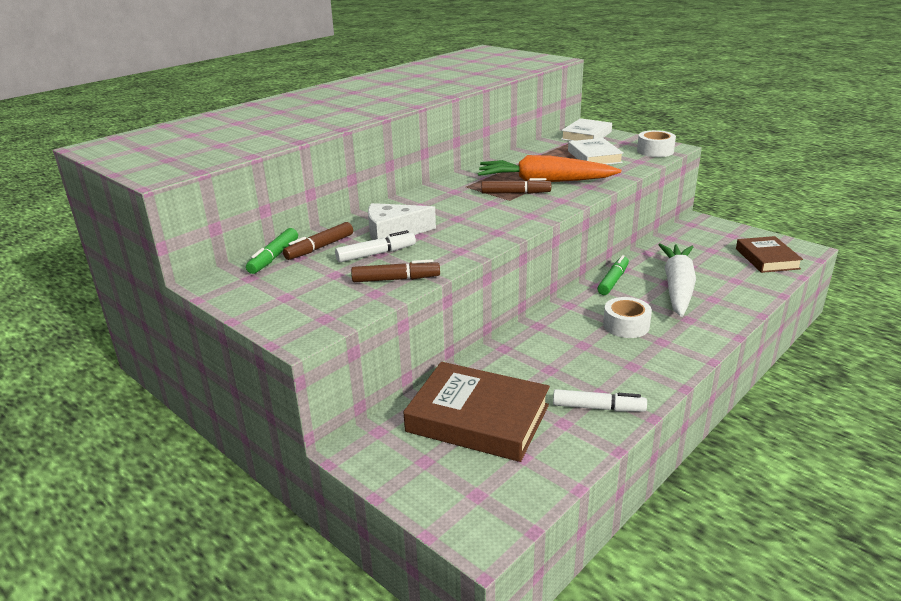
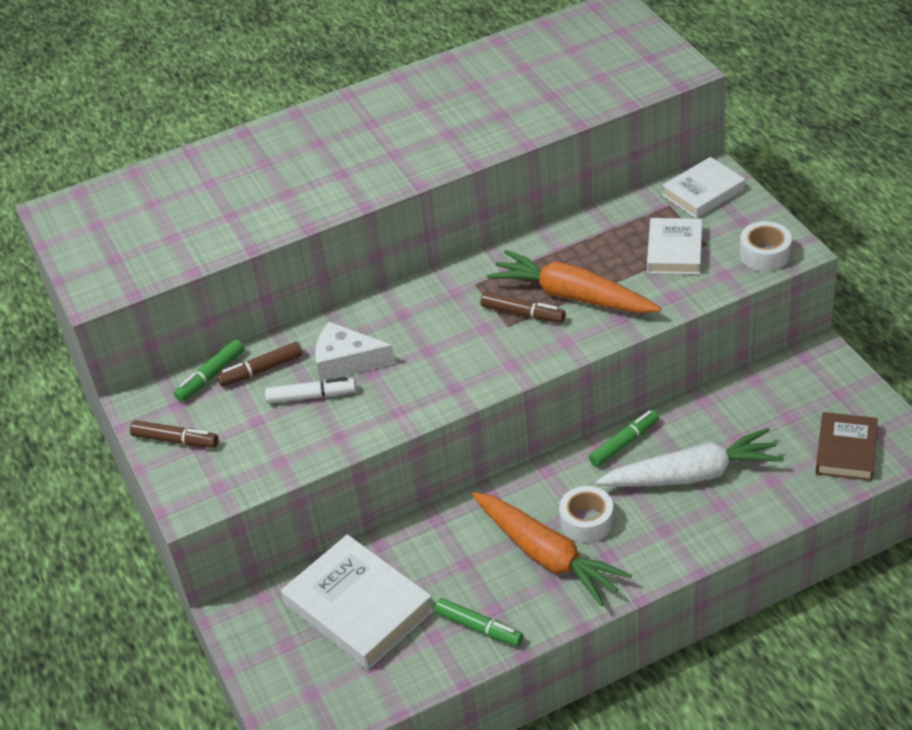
camera: 25 degrees right, 15 degrees up
brown marker [351,259,440,282] -> brown marker moved to [130,420,219,448]
brown book [403,362,550,462] -> white book [281,534,434,670]
white marker [553,389,647,412] -> green marker [434,598,523,647]
white carrot [658,243,696,317] -> white carrot turned 45 degrees clockwise [595,428,784,487]
none -> orange carrot [472,492,632,606]

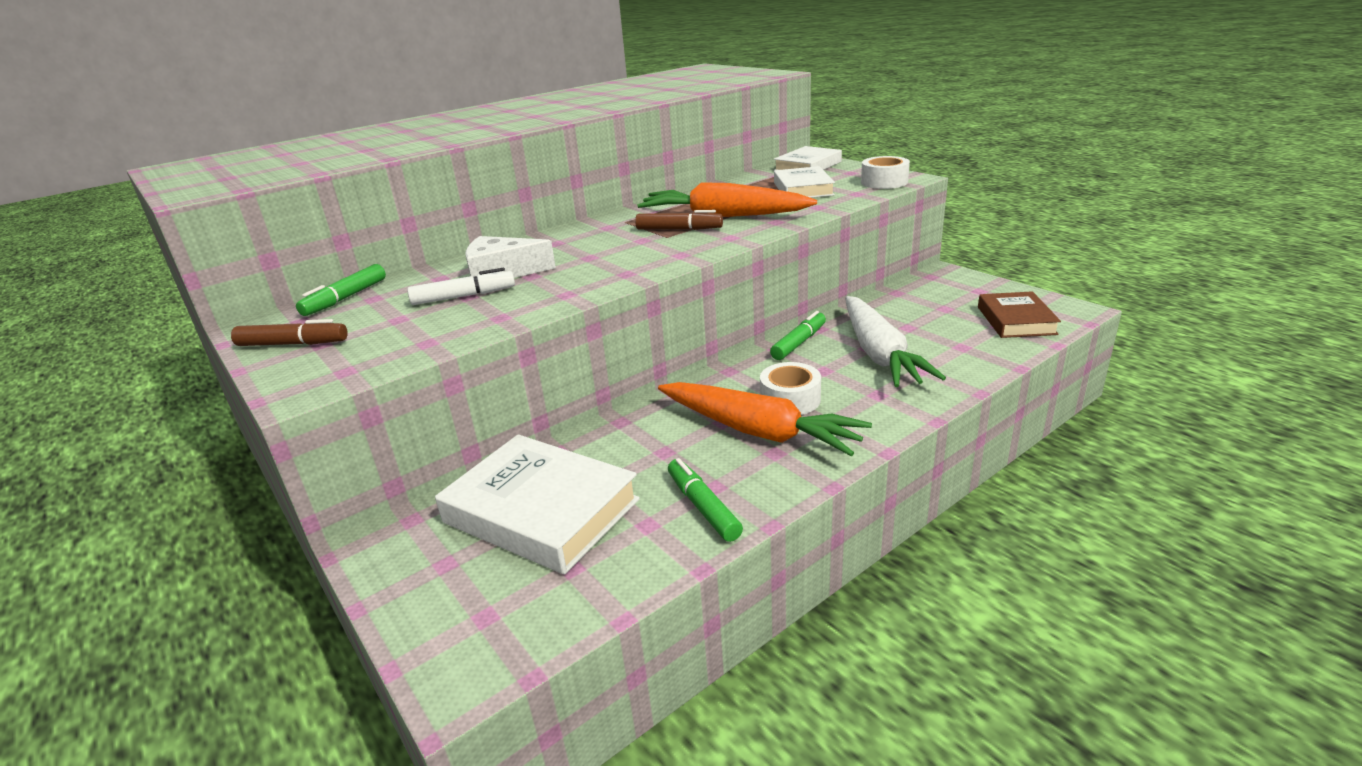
camera: 15 degrees left, 15 degrees down
brown marker [217,342,303,387] -> none
green marker [434,598,523,647] -> green marker turned 135 degrees counterclockwise [668,458,743,542]
white carrot [595,428,784,487] -> white carrot turned 105 degrees clockwise [845,296,946,387]

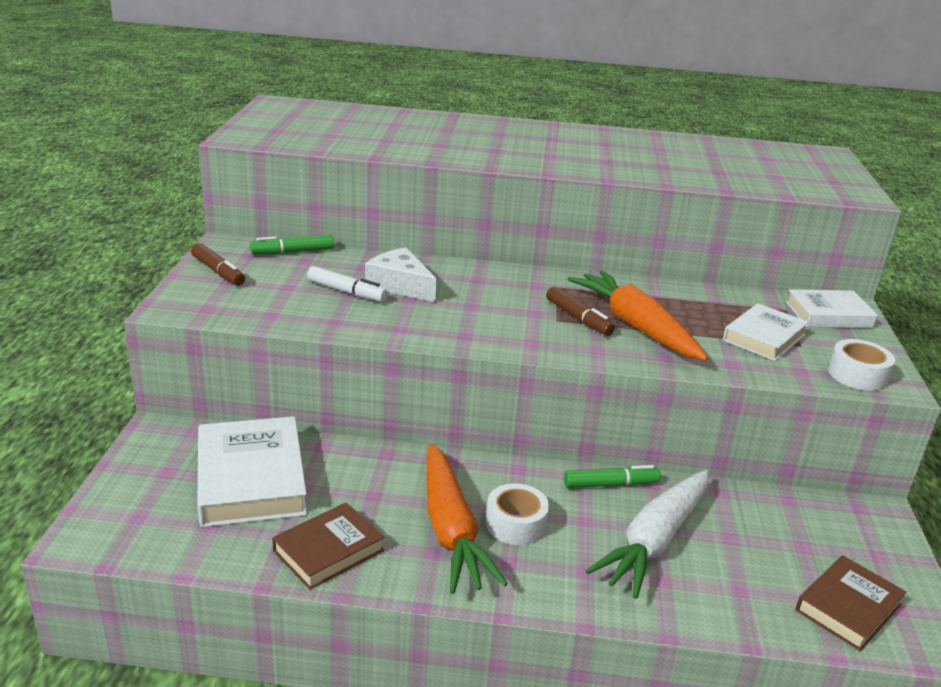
camera: 40 degrees right, 0 degrees up
green marker [668,458,743,542] -> brown book [272,503,384,590]

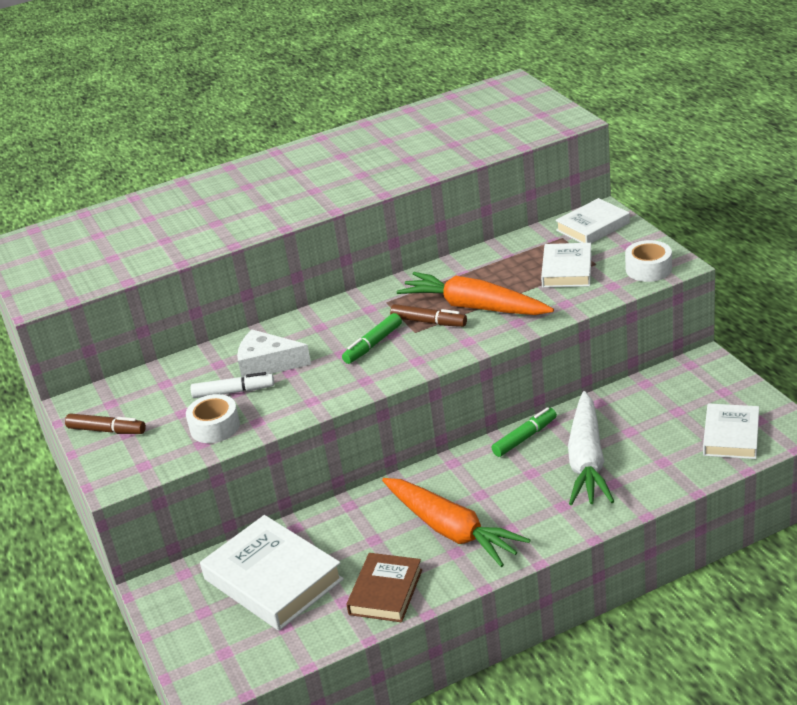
camera: 25 degrees left, 5 degrees up
green marker [250,234,334,254] -> green marker moved to [342,313,402,364]
white tape [486,483,549,545] -> white tape moved to [186,394,240,443]
brown book [795,555,906,651] -> white book [703,403,759,459]

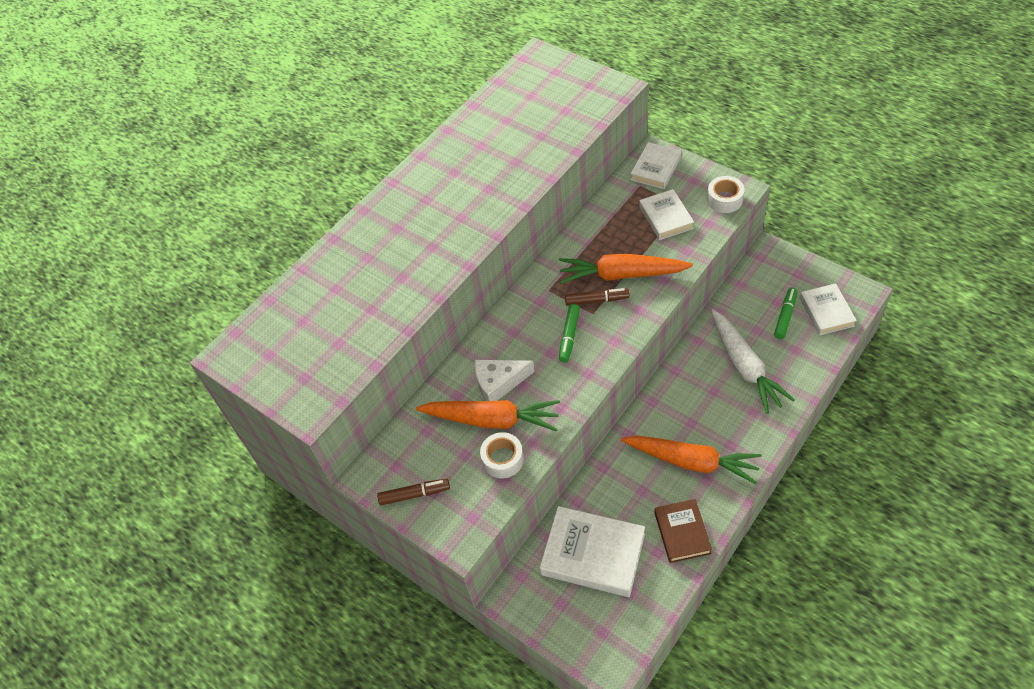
camera: 25 degrees left, 20 degrees up
white marker [190,372,274,398] -> orange carrot [416,400,560,432]
green marker [492,407,557,457] -> green marker moved to [774,288,797,339]

